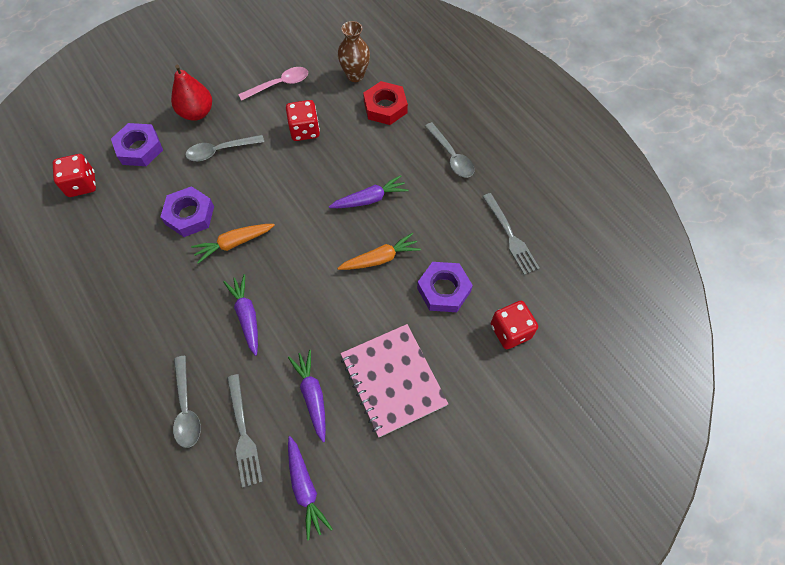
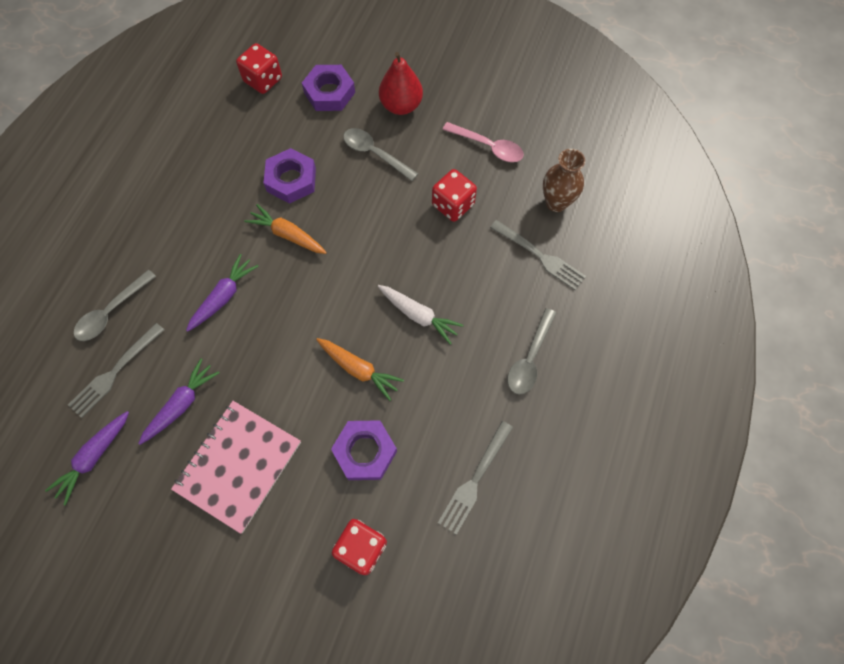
camera: 55 degrees right, 5 degrees up
purple carrot [329,175,409,208] -> white carrot [378,285,464,345]
red nut [363,81,408,125] -> grey fork [490,220,586,290]

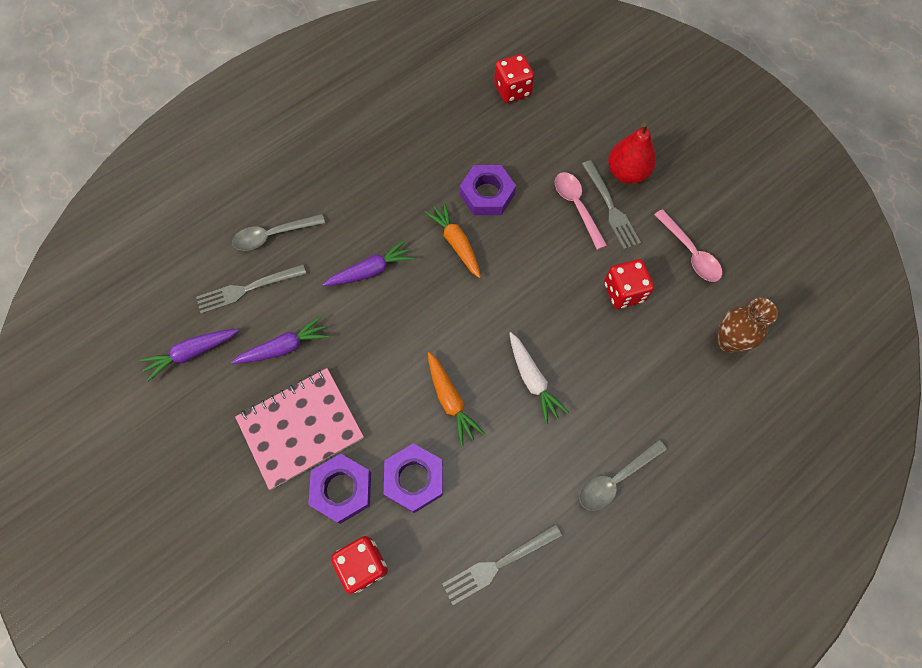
camera: 30 degrees right, 0 degrees up
purple nut [302,65,355,111] -> purple nut moved to [308,454,371,524]
grey spoon [343,128,418,181] -> pink spoon [555,172,607,250]
grey fork [490,220,586,290] -> grey fork moved to [582,160,641,249]

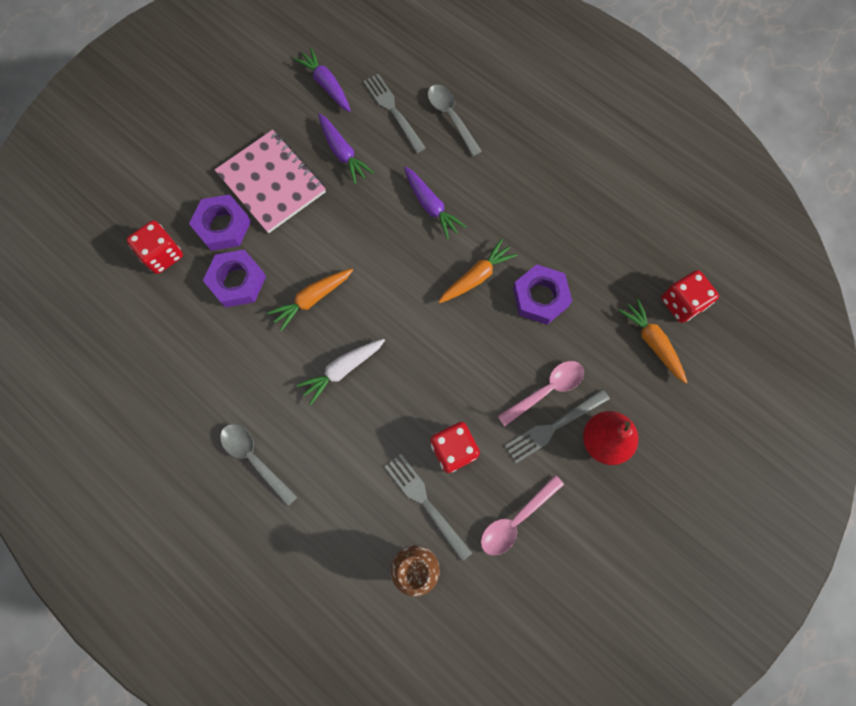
camera: 80 degrees right, 5 degrees up
grey fork [442,524,562,605] -> grey fork moved to [385,454,472,562]
none -> orange carrot [618,298,688,384]

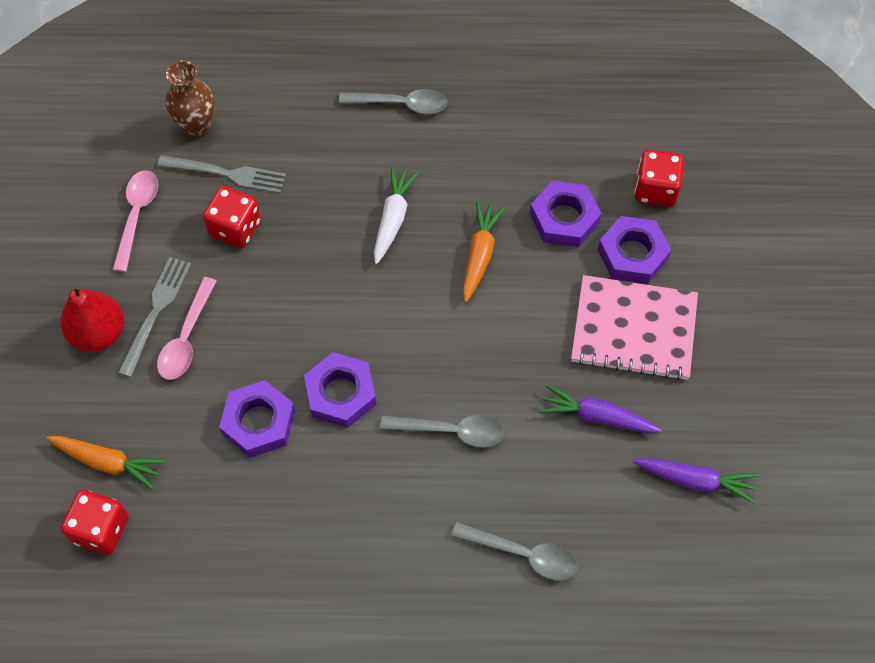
camera: 140 degrees right, 10 degrees down
grey fork [363,74,426,153] -> none
purple carrot [404,167,466,240] -> grey spoon [380,415,504,447]
orange carrot [438,239,518,303] -> purple nut [304,352,376,428]

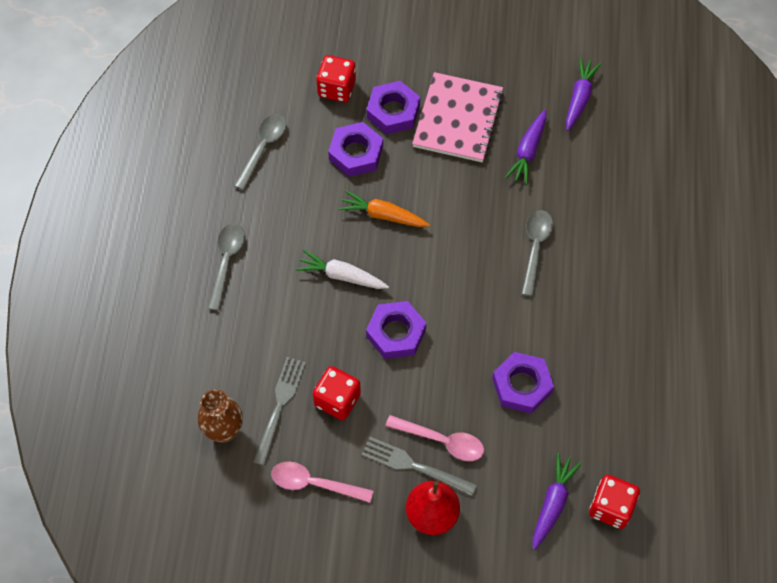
camera: 85 degrees left, 0 degrees up
orange carrot [46,436,165,489] -> purple carrot [533,453,582,550]
purple nut [304,352,376,428] -> purple nut moved to [366,301,426,359]
grey spoon [451,522,578,580] -> grey spoon moved to [234,114,287,190]

